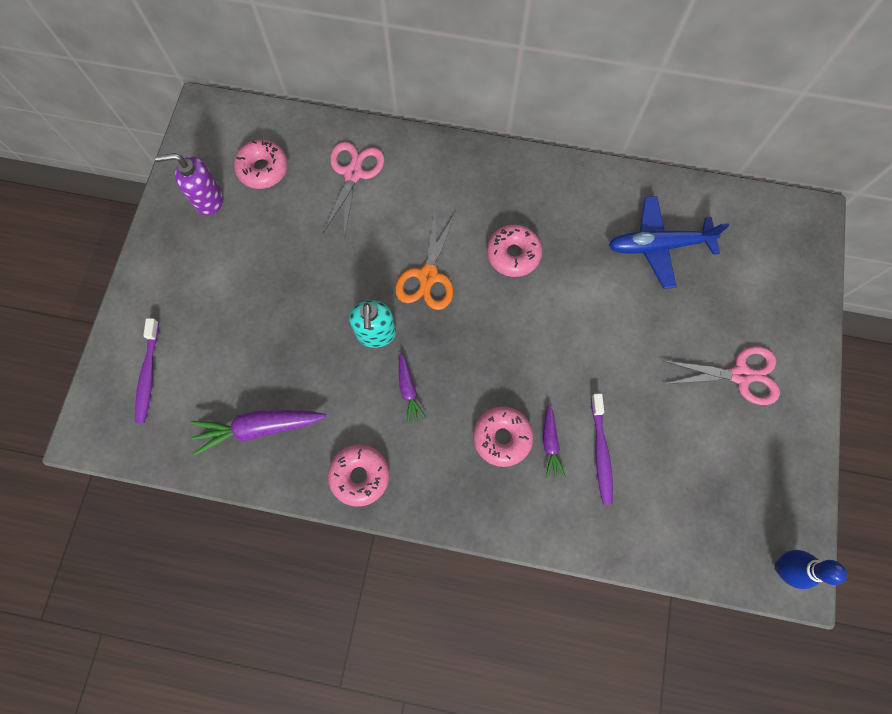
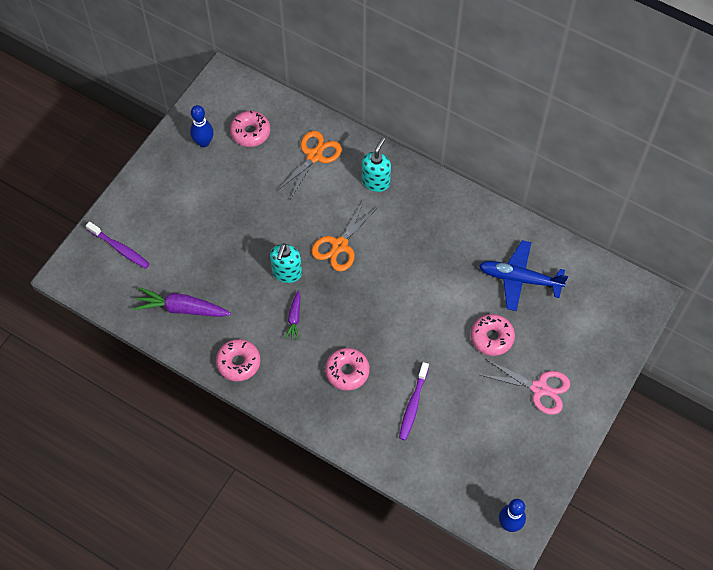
camera: 20 degrees right, 10 degrees down
purple toothbrush [135,318,159,423] -> purple toothbrush turned 75 degrees counterclockwise [86,221,150,269]
purple soap dispenser [155,153,224,216] -> blue bowling pin [190,105,214,147]
pink scissors [323,142,385,239] -> orange scissors [277,131,342,200]
pink donut [487,225,542,277] -> pink donut moved to [471,314,515,356]
purple carrot [543,404,566,478] -> none
none -> turquoise soap dispenser [362,138,391,192]

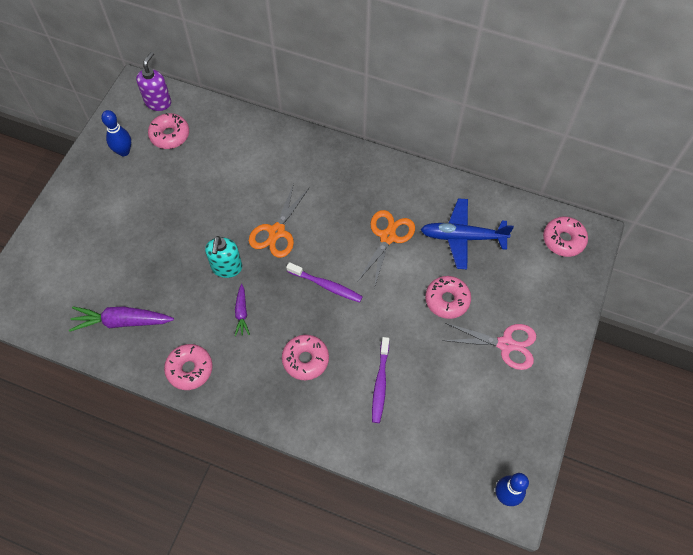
camera: 10 degrees left, 0 degrees up
purple toothbrush [86,221,150,269] -> purple toothbrush moved to [286,262,363,302]
orange scissors [277,131,342,200] -> orange scissors moved to [357,210,415,288]
turquoise soap dispenser [362,138,391,192] -> none
none -> purple soap dispenser [136,52,171,111]
none -> pink donut [543,217,588,257]

